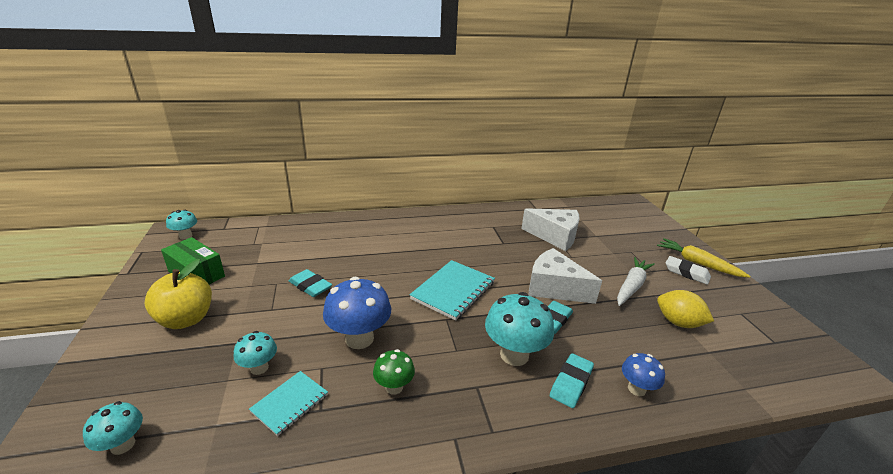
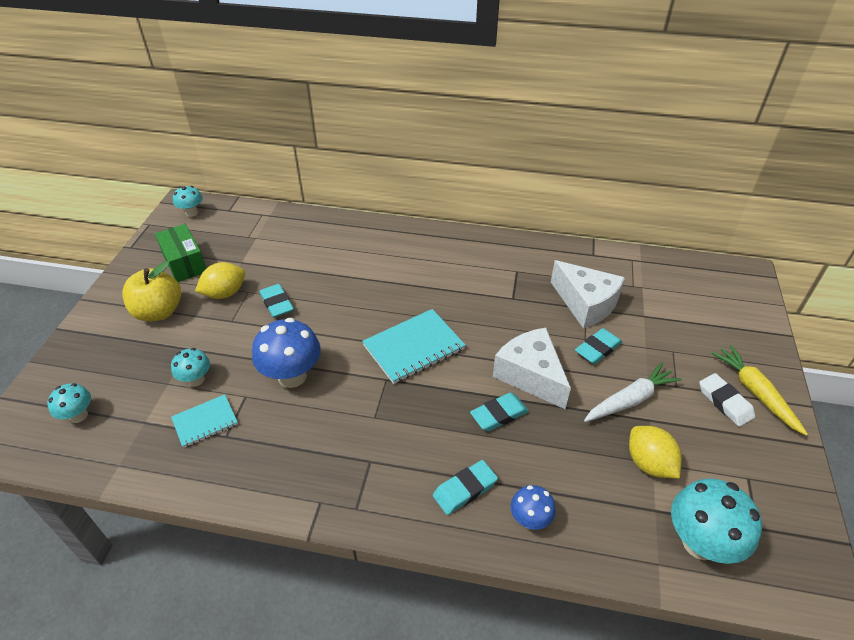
camera: 25 degrees right, 15 degrees up
green mushroom [373,349,415,395] -> none
turquoise mushroom [485,292,554,366] -> turquoise mushroom moved to [671,478,762,564]
none -> yellow lemon [195,262,245,299]
none -> turquoise eraser [575,328,622,364]

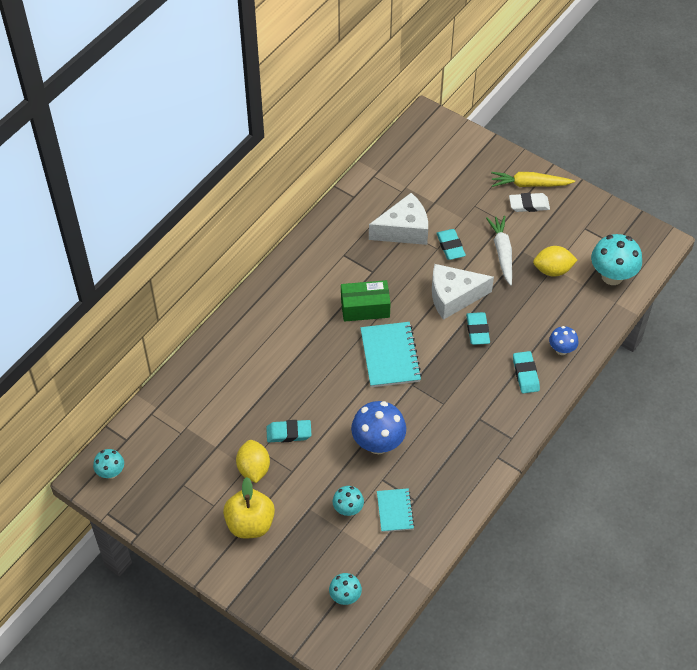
camera: 65 degrees left, 10 degrees up
green box [155,224,206,282] -> green box moved to [341,280,391,322]

